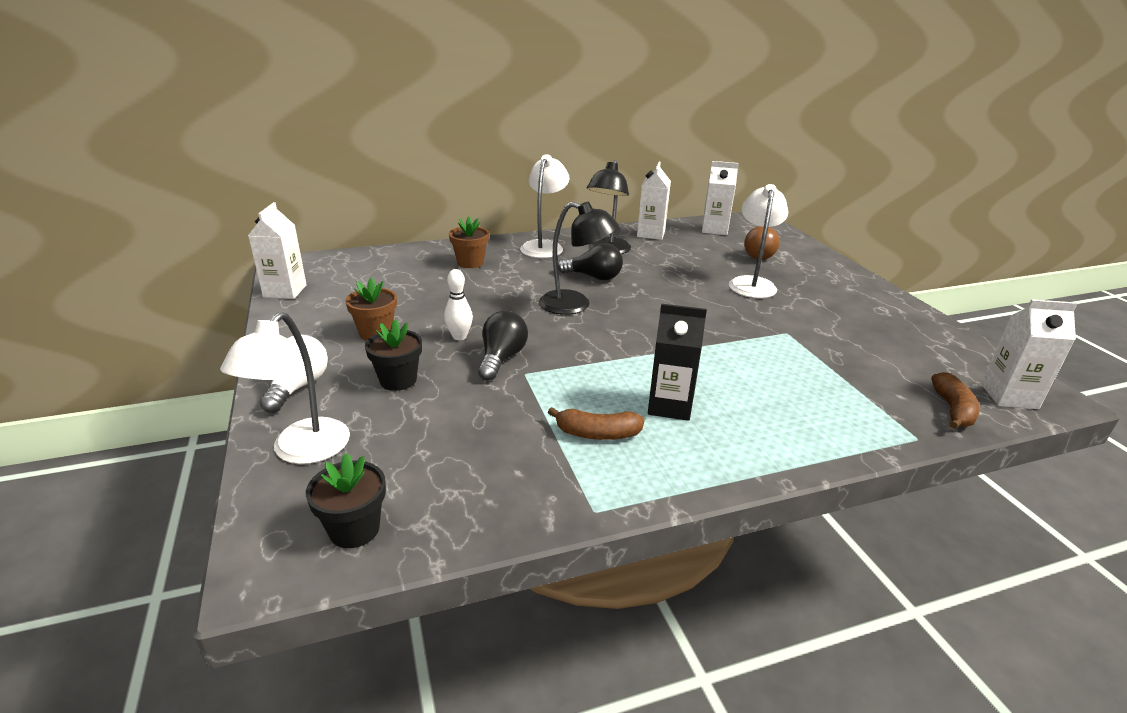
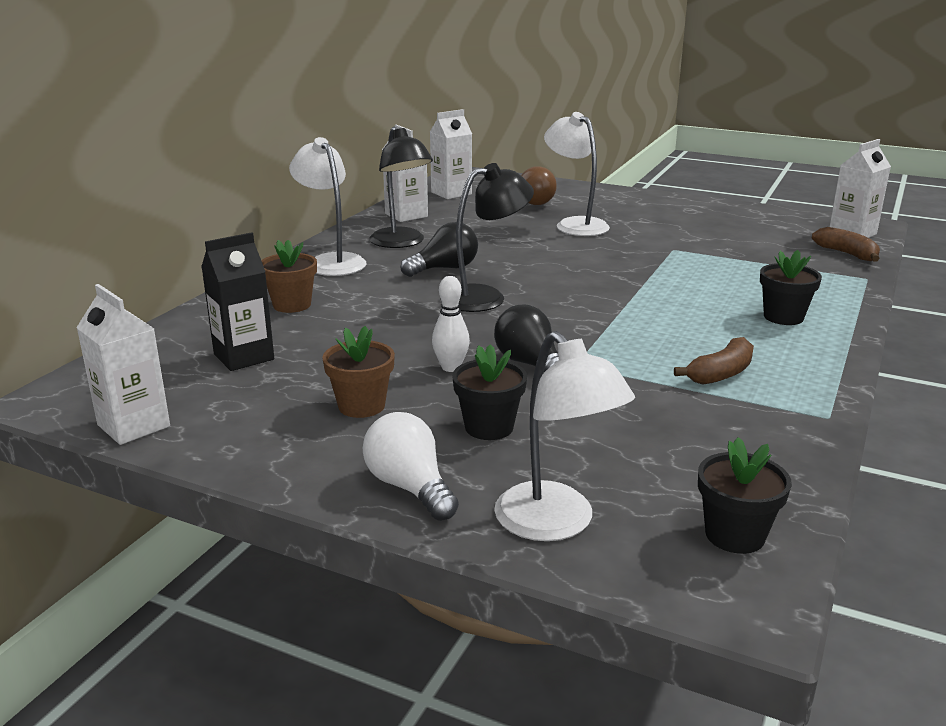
camera: 45 degrees left, 5 degrees down
black carton [648,304,707,421] -> black carton moved to [201,232,274,371]
none -> black flower pot [760,250,822,325]

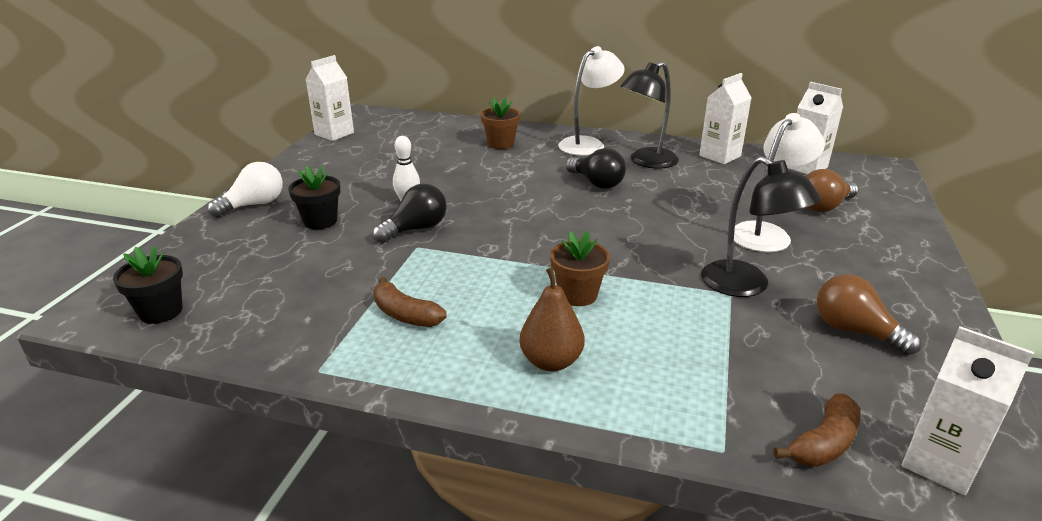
camera: 80 degrees right, 5 degrees up
black carton [201,232,274,371] -> none
brown flower pot [322,326,395,418] -> brown flower pot moved to [550,230,610,306]
black lamp [440,163,534,312] -> black lamp moved to [701,156,821,297]
white lamp [494,331,635,541] -> none
black flower pot [760,250,822,325] -> brown pear [520,267,584,371]
none -> brown light bulb [817,274,921,355]

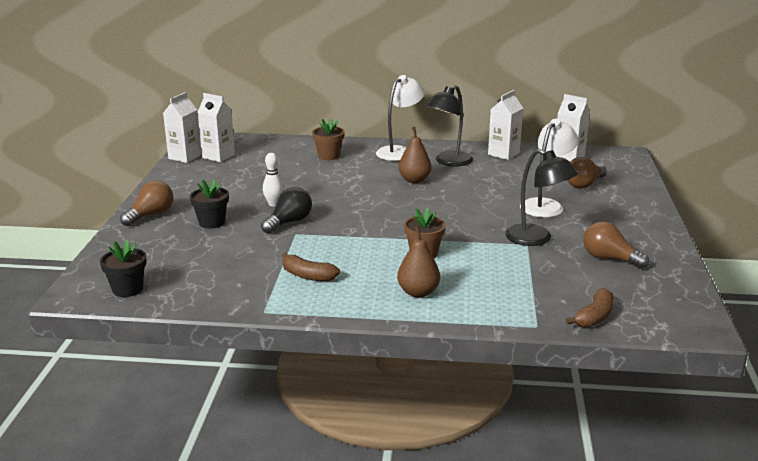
camera: 10 degrees left, 5 degrees down
white light bulb [208,162,283,218] -> brown light bulb [120,181,173,226]
black light bulb [566,148,626,189] -> brown pear [398,127,432,183]
white carton [902,326,1034,495] -> white carton moved to [197,93,235,162]

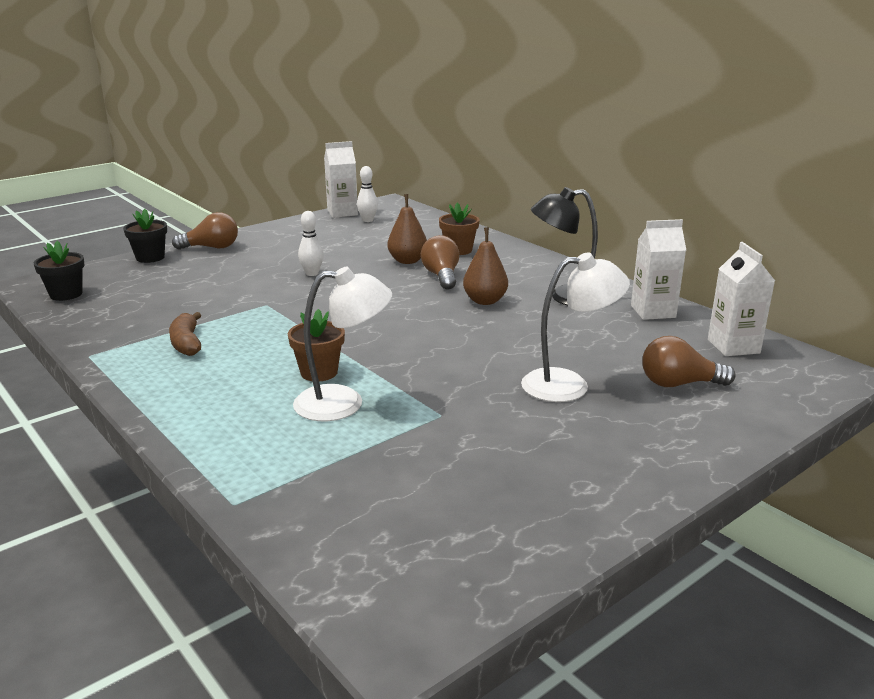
camera: 45 degrees right, 0 degrees up
black flower pot [190,179,229,229] -> black flower pot moved to [123,209,167,263]
white carton [197,93,235,162] -> white bowling pin [357,166,378,222]
black light bulb [261,187,312,233] -> none
white lamp [376,75,425,161] -> white lamp moved to [293,267,392,421]
brown pear [397,227,440,298] -> brown pear moved to [387,194,427,264]
black lamp [505,149,578,246] -> none
brown banana [566,288,614,328] -> none
brown light bulb [583,221,649,269] -> brown light bulb moved to [421,235,459,289]

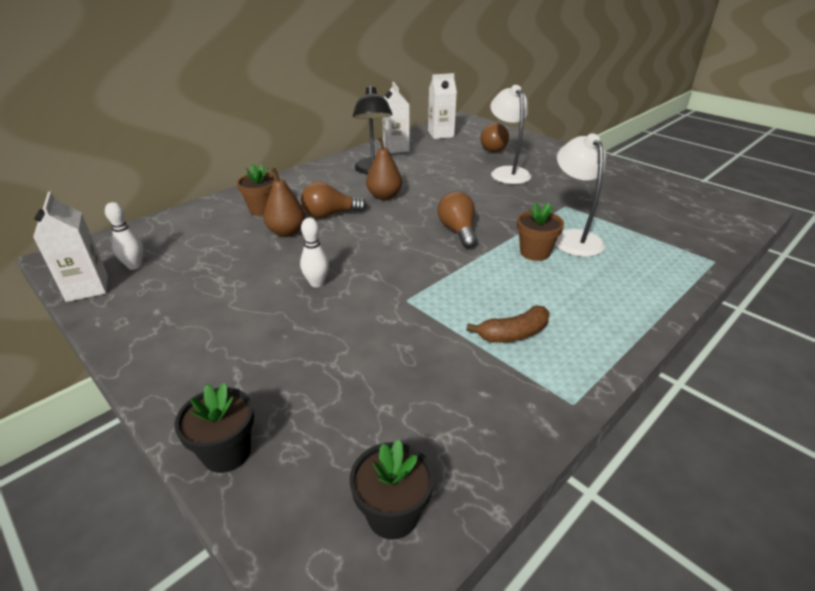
camera: 95 degrees left, 10 degrees up
brown light bulb [172,212,238,250] -> brown light bulb moved to [438,191,477,248]

